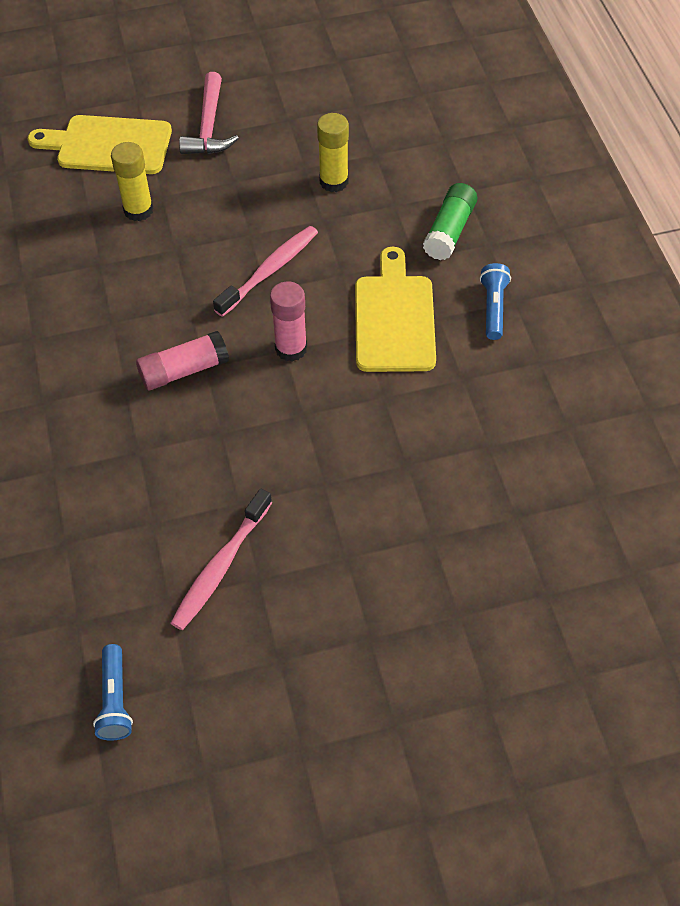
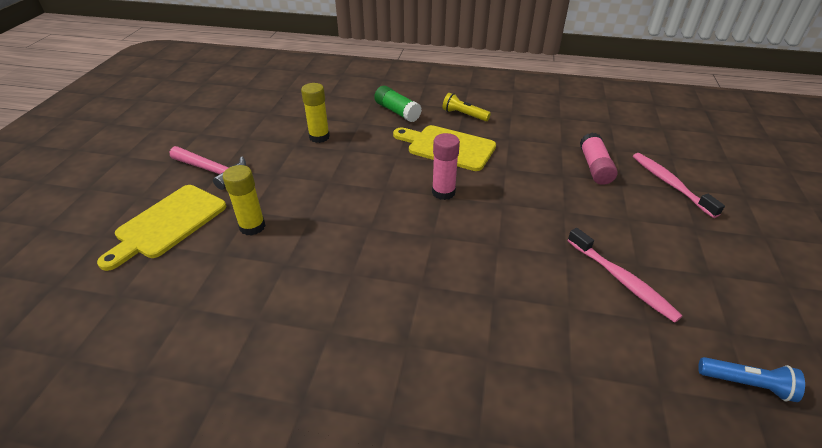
camera: 65 degrees left, 15 degrees down
pink glue stick [136,331,229,390] -> pink glue stick moved to [580,133,618,185]
pink toothbrush [213,226,318,317] -> pink toothbrush moved to [633,153,725,218]
blue flashlight [480,263,511,340] -> yellow flashlight [442,93,491,121]

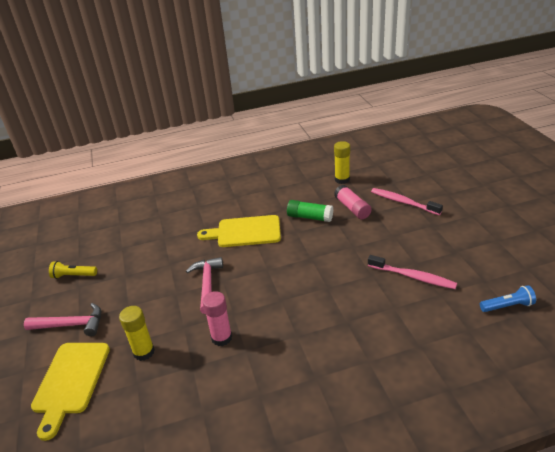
camera: 25 degrees left, 5 degrees down
yellow glue stick [301,83,330,143] -> yellow glue stick moved to [334,141,350,184]
green glue stick [374,86,422,122] -> green glue stick moved to [287,200,333,222]
pink glue stick [432,133,460,200] -> pink glue stick moved to [202,291,232,346]
yellow flashlight [442,93,491,121] -> yellow flashlight moved to [49,261,97,279]
none -> pink hammer [186,257,223,314]

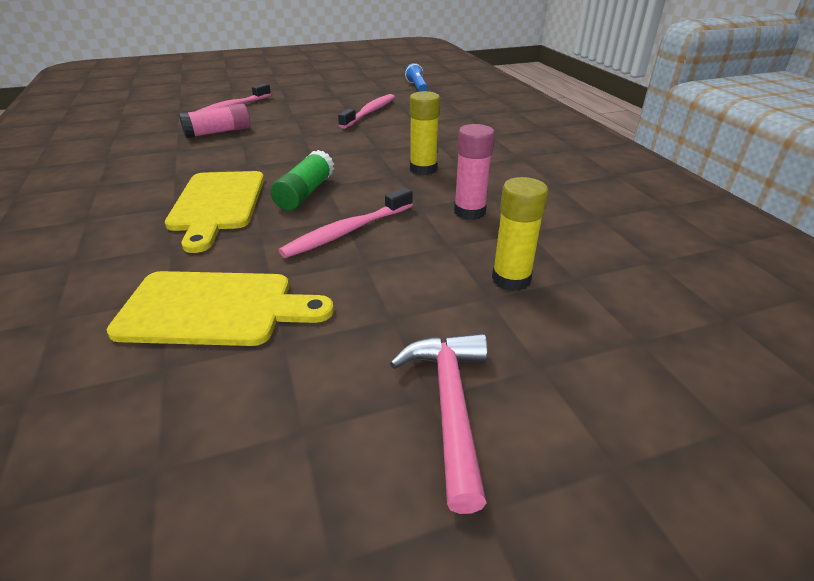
camera: 95 degrees left, 0 degrees up
yellow cutting board [31,343,110,441] -> yellow cutting board moved to [107,271,334,346]
yellow flashlight [49,261,97,279] -> none
pink hammer [186,257,223,314] -> pink toothbrush [279,187,413,258]
green glue stick [287,200,333,222] -> green glue stick moved to [270,150,334,211]
yellow glue stick [334,141,350,184] -> yellow glue stick moved to [410,91,440,175]

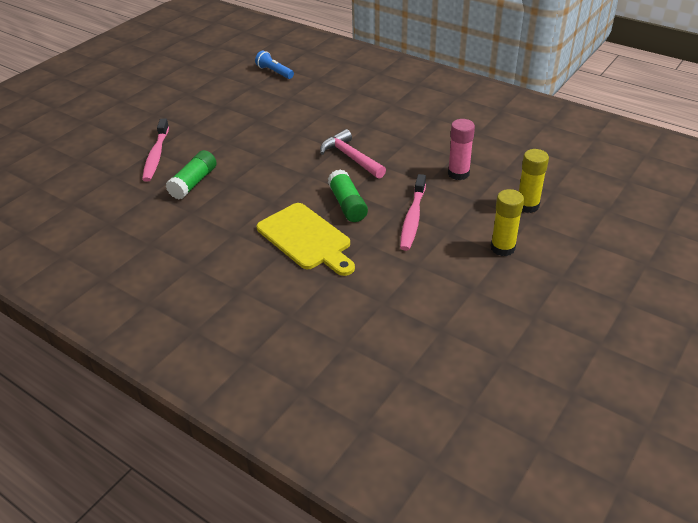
camera: 35 degrees left, 5 degrees up
yellow cutting board [107,271,334,346] -> none
pink glue stick [179,104,250,138] -> green glue stick [166,150,217,200]
pink toothbrush [338,94,395,129] -> none
pink hammer [390,333,488,514] -> pink hammer moved to [320,129,386,179]
yellow glue stick [410,91,440,175] -> yellow glue stick moved to [491,189,524,256]

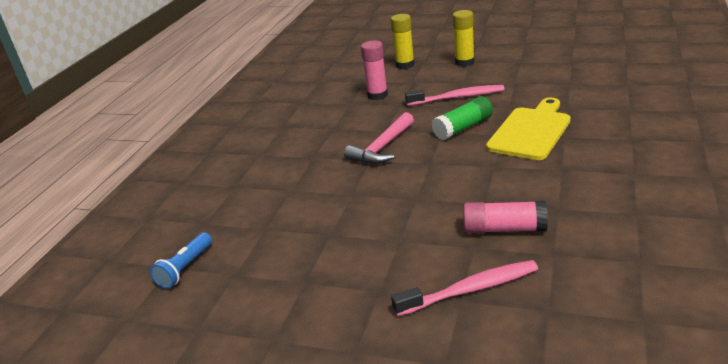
camera: 105 degrees left, 10 degrees down
green glue stick [166,150,217,200] -> pink glue stick [463,201,548,233]

